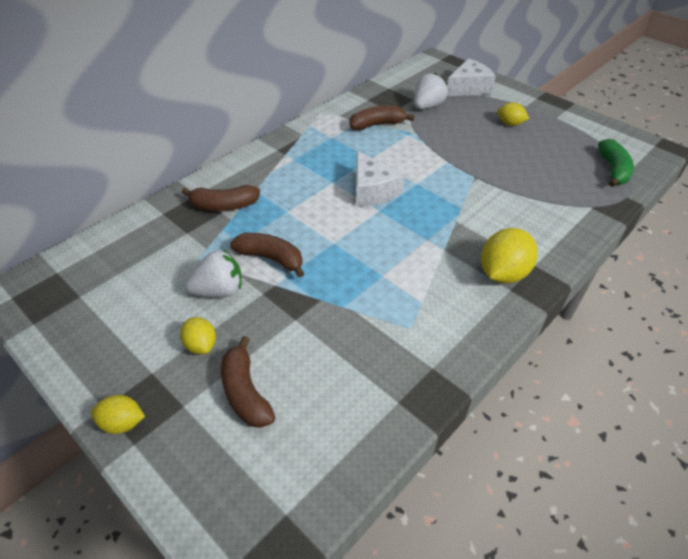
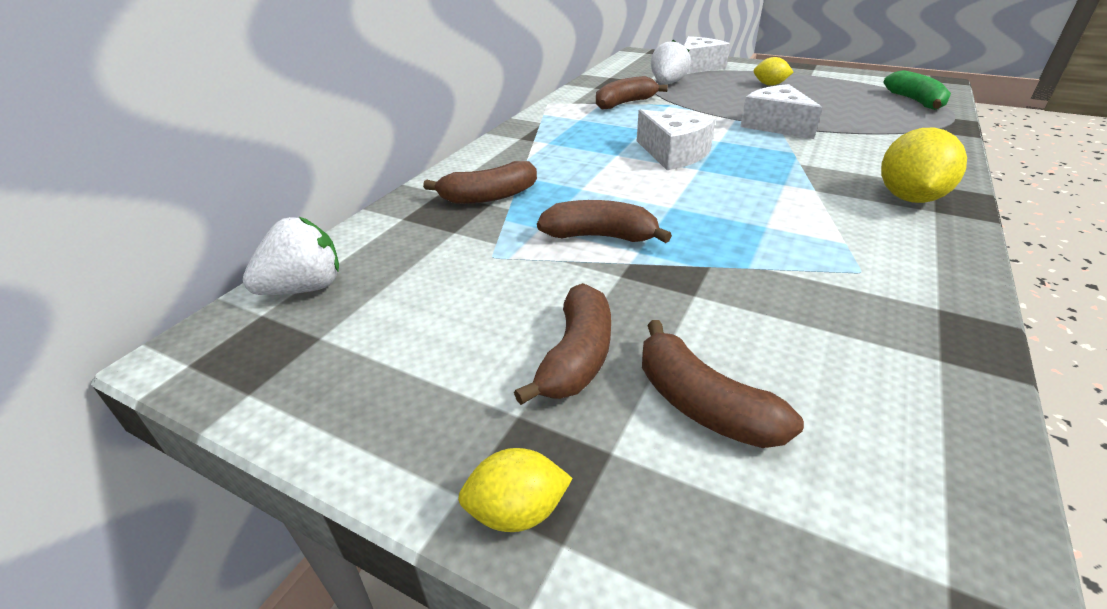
camera: 15 degrees left, 10 degrees down
yellow lemon [180,317,216,354] -> brown banana [514,283,611,405]
white strawberry [185,249,242,297] -> white strawberry moved to [243,217,339,295]
none -> white cheese [740,84,822,139]

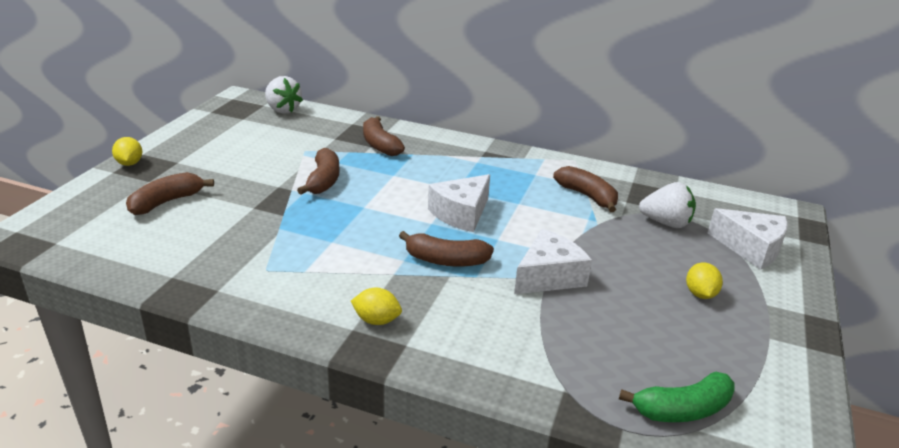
camera: 80 degrees right, 5 degrees down
brown banana [514,283,611,405] -> brown banana moved to [399,231,494,267]
yellow lemon [881,128,967,203] -> yellow lemon [351,288,402,325], size x0.58

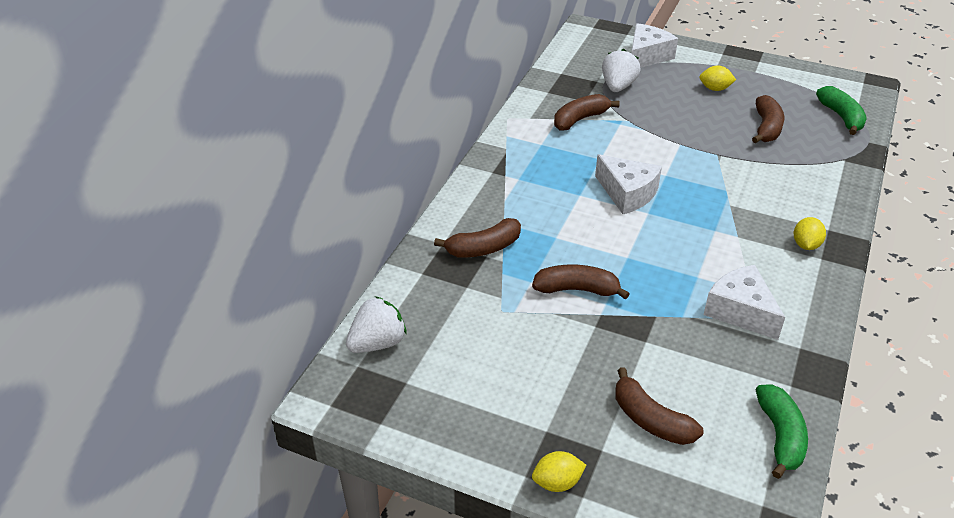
camera: 85 degrees left, 10 degrees up
brown banana [399,231,494,267] -> brown banana moved to [752,95,784,143]
white cheese [514,229,592,294] -> white cheese moved to [703,265,785,340]
none -> green banana [756,384,808,479]

